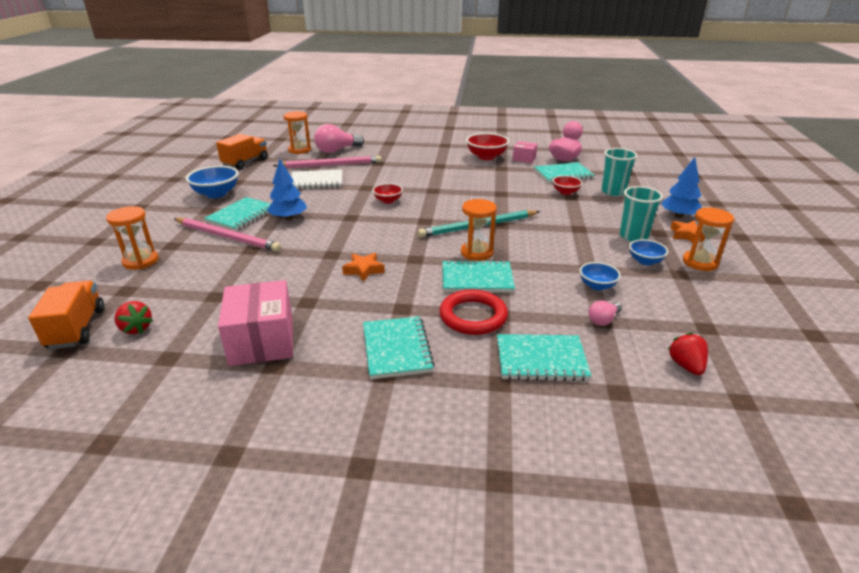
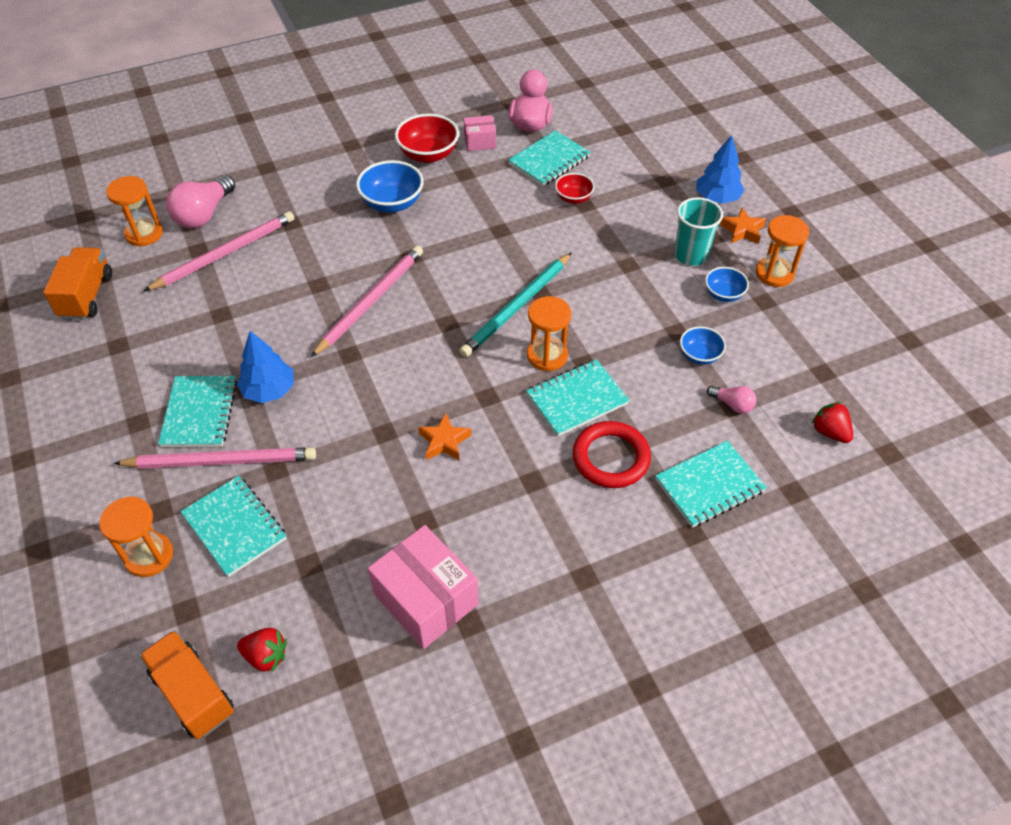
camera: 30 degrees left, 20 degrees up
blue bowl [186,166,239,198] -> blue bowl moved to [356,160,424,213]
white notebook [291,169,342,189] -> none
turquoise notebook [363,316,435,379] -> turquoise notebook moved to [180,476,286,577]
red bowl [372,183,403,204] -> pink pencil [311,246,423,357]
pink light bulb [588,300,622,326] -> pink light bulb turned 75 degrees counterclockwise [707,385,756,414]
turquoise cup [601,148,638,196] -> none

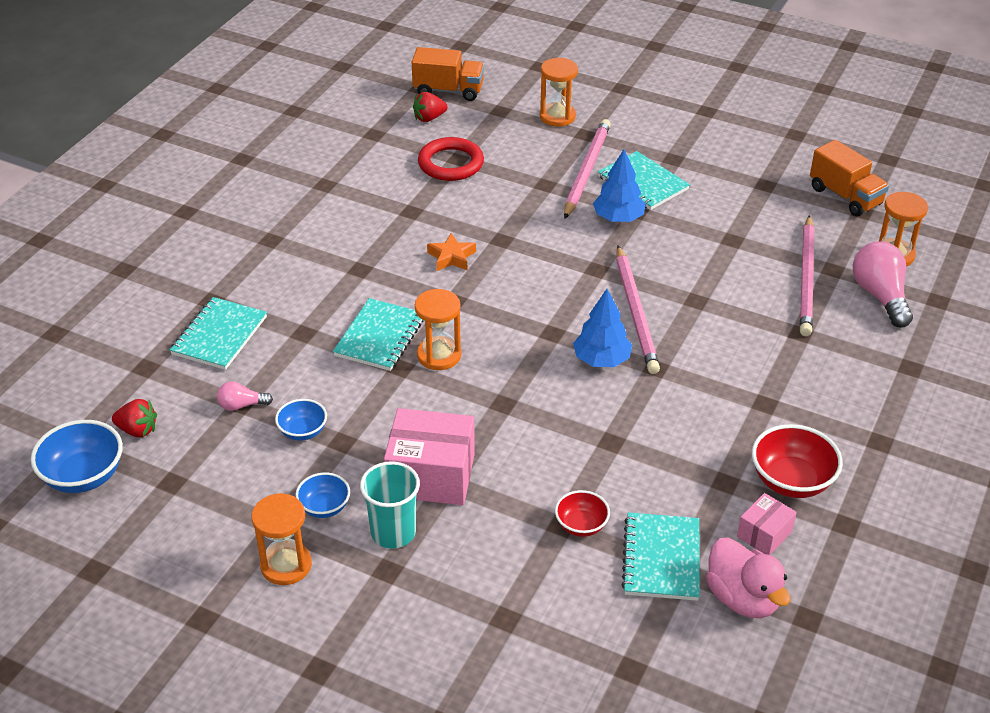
camera: 140 degrees right, 10 degrees down
pink pencil [113,447,316,469] -> pink pencil turned 150 degrees clockwise [564,119,611,219]
turquoise notebook [180,476,286,577] -> none
blue bowl [356,160,424,213] -> blue bowl moved to [31,420,123,493]
pink box [368,525,479,649] -> pink box moved to [384,408,475,505]
turquoise pencil [459,252,572,357] -> none
red ring [573,421,651,488] -> red ring moved to [418,137,484,181]
blue tree [696,135,744,204] -> blue tree moved to [573,289,632,367]
orange star [720,208,766,244] -> none

